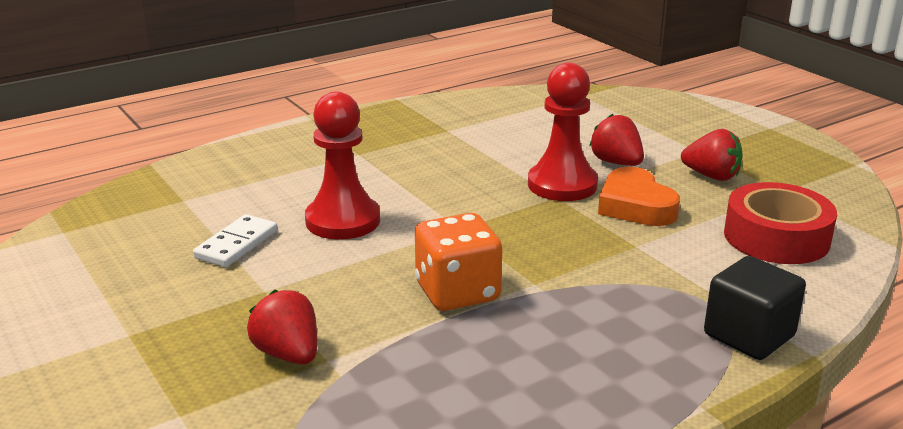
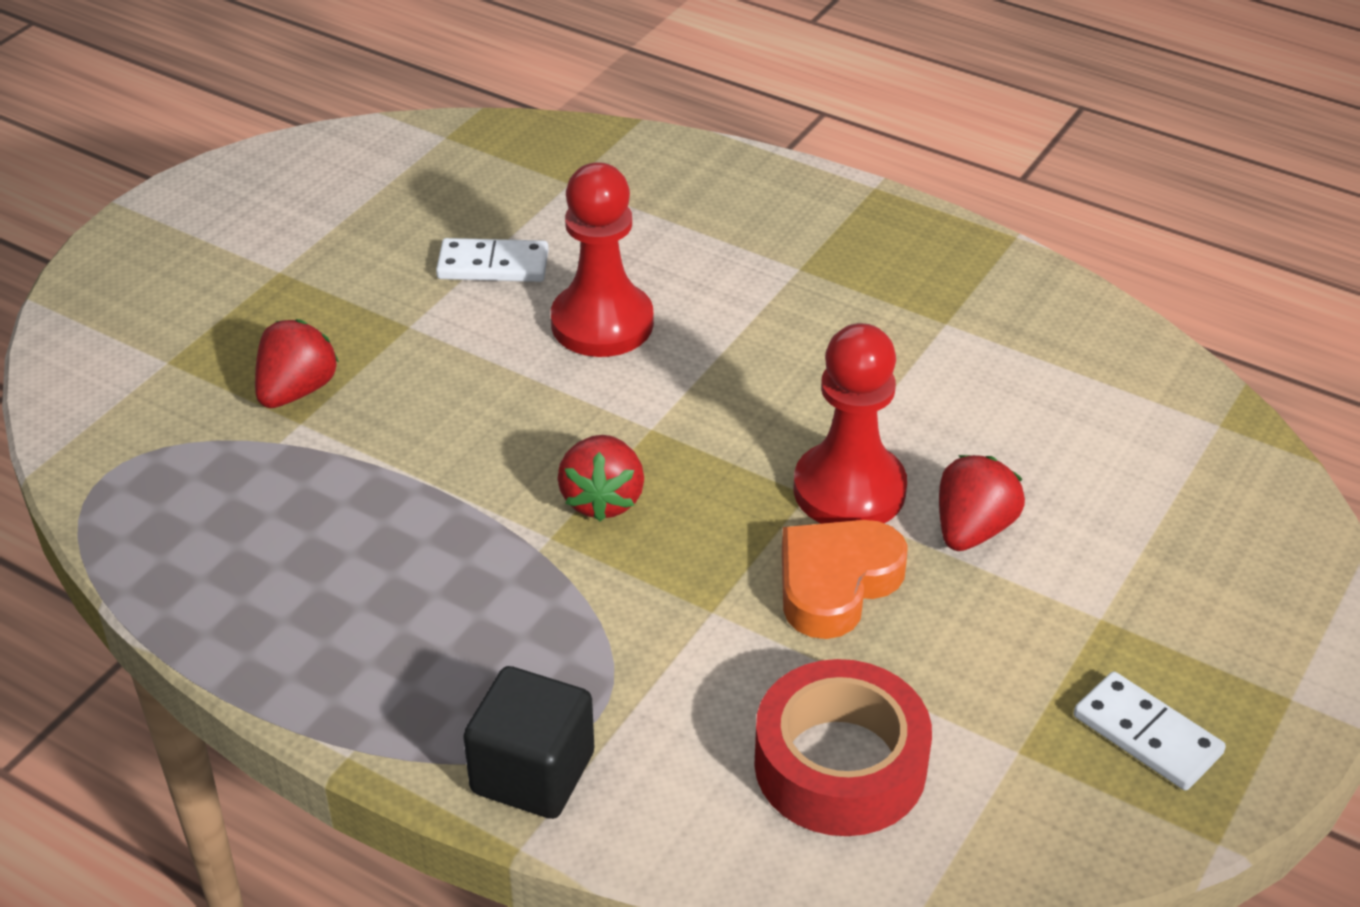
camera: 65 degrees right, 15 degrees up
orange dice [415,213,502,311] -> none
red strawberry [681,129,743,181] -> red strawberry moved to [557,435,644,521]
none -> white domino [1074,671,1226,790]

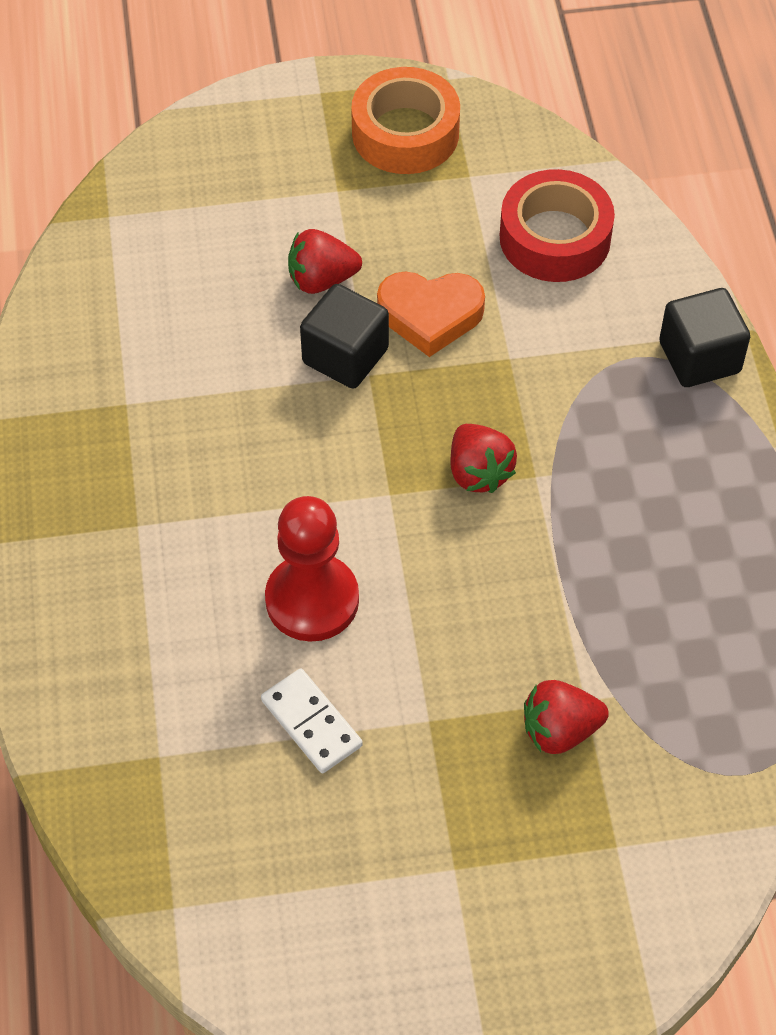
camera: 130 degrees left, 15 degrees up
red strawberry [557,435,644,521] -> red strawberry turned 105 degrees clockwise [450,424,517,493]
red pawn [793,323,907,524] -> black cube [300,284,389,389]
white domino [1074,671,1226,790] -> orange tape [351,67,460,174]

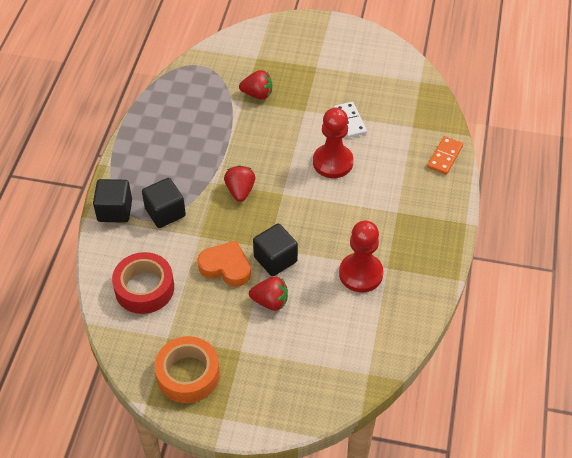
camera: 160 degrees left, 5 degrees down
none -> black cube [142,178,186,228]
none -> red pawn [339,221,383,292]
none -> orange domino [427,136,463,175]

